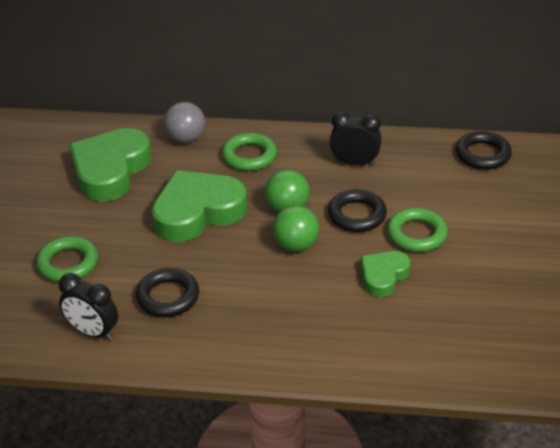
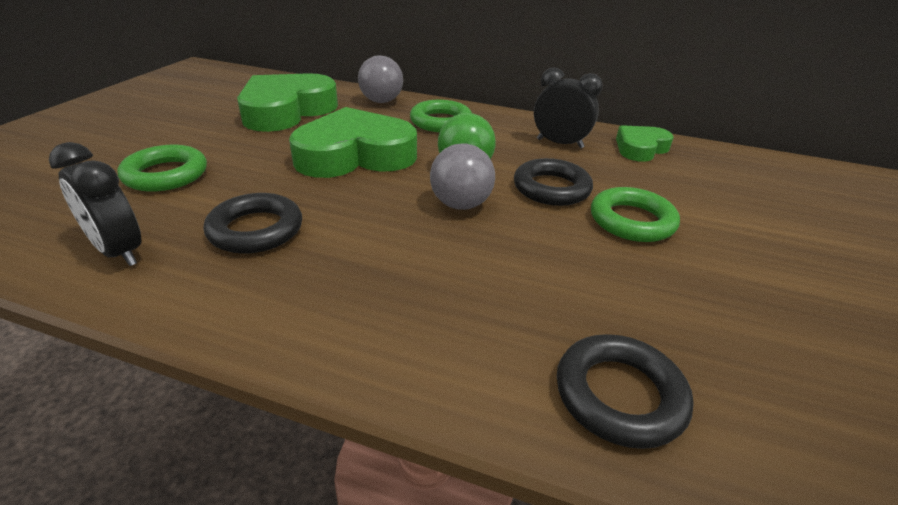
camera: 10 degrees right, 5 degrees down
green ball [273,205,319,252] -> grey ball [430,143,495,210]
green heart [361,251,411,297] -> green heart moved to [616,125,674,162]
black ring [456,131,512,170] -> black ring moved to [557,334,694,449]

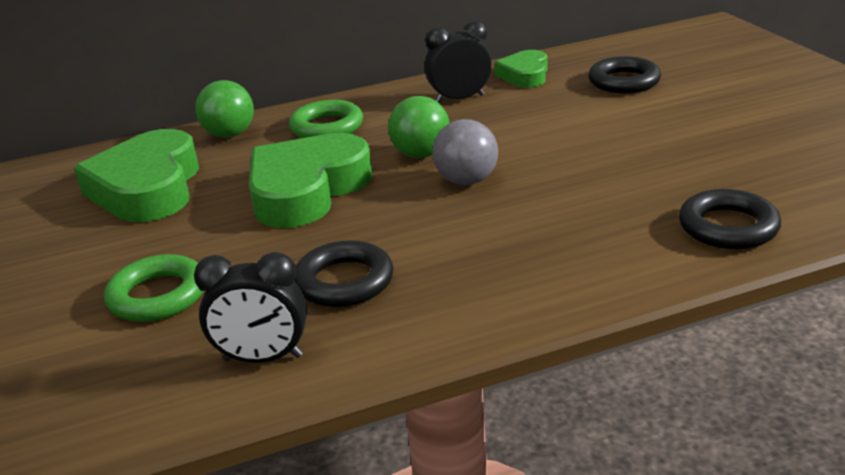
camera: 35 degrees left, 5 degrees down
grey ball [358,55,403,103] -> green ball [195,80,254,138]
black ring [514,158,593,206] -> black ring moved to [588,56,661,93]
green ring [591,187,680,242] -> none

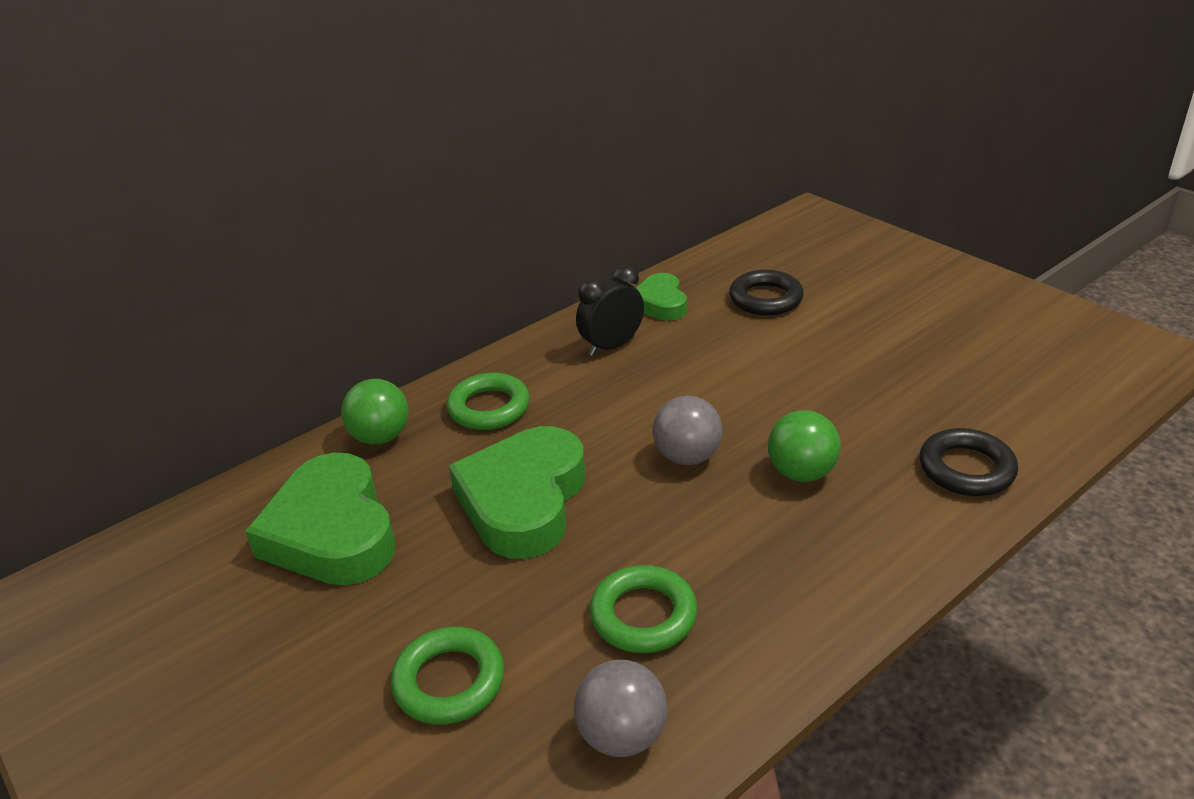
camera: 20 degrees left, 5 degrees up
black clock [194,252,307,363] -> grey ball [574,660,667,757]
black ring [295,240,393,307] -> green ring [590,565,697,653]
green ball [388,96,449,158] -> green ball moved to [768,410,841,482]

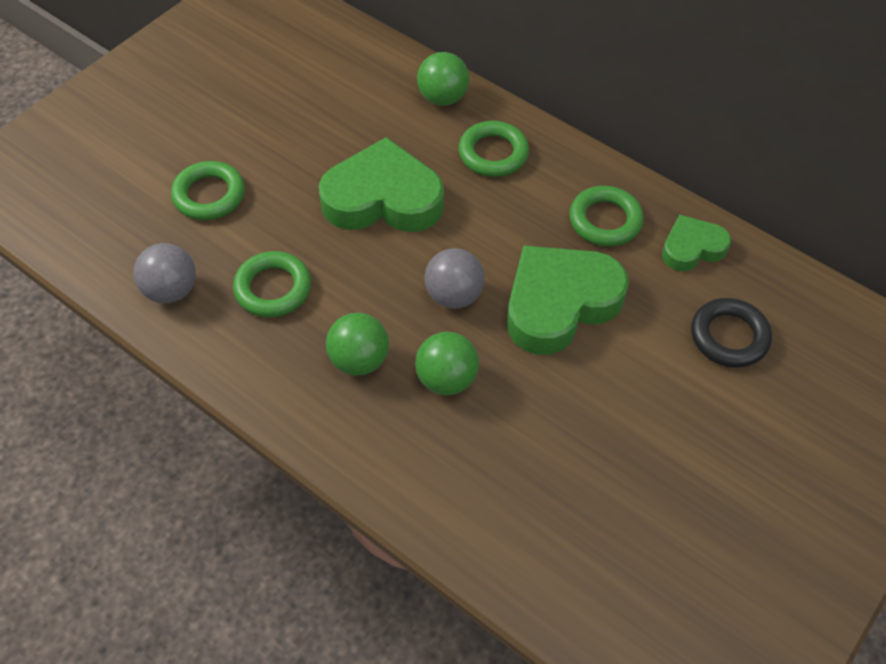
camera: 75 degrees right, 20 degrees up
green heart [245,453,396,585] -> green heart moved to [507,245,629,355]
black clock [576,265,644,356] -> green ring [569,186,644,247]
black ring [919,428,1018,496] -> none
none -> green ball [326,313,389,376]

